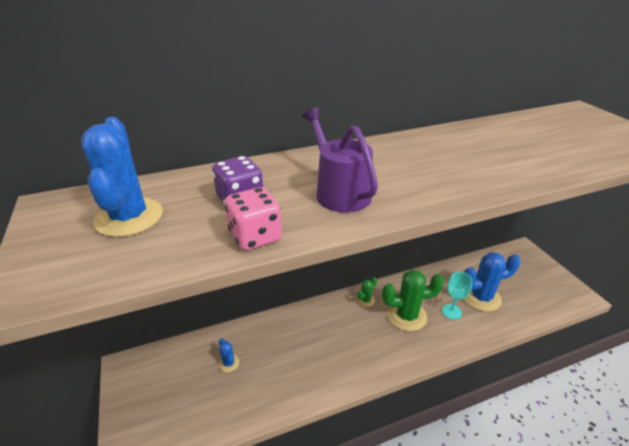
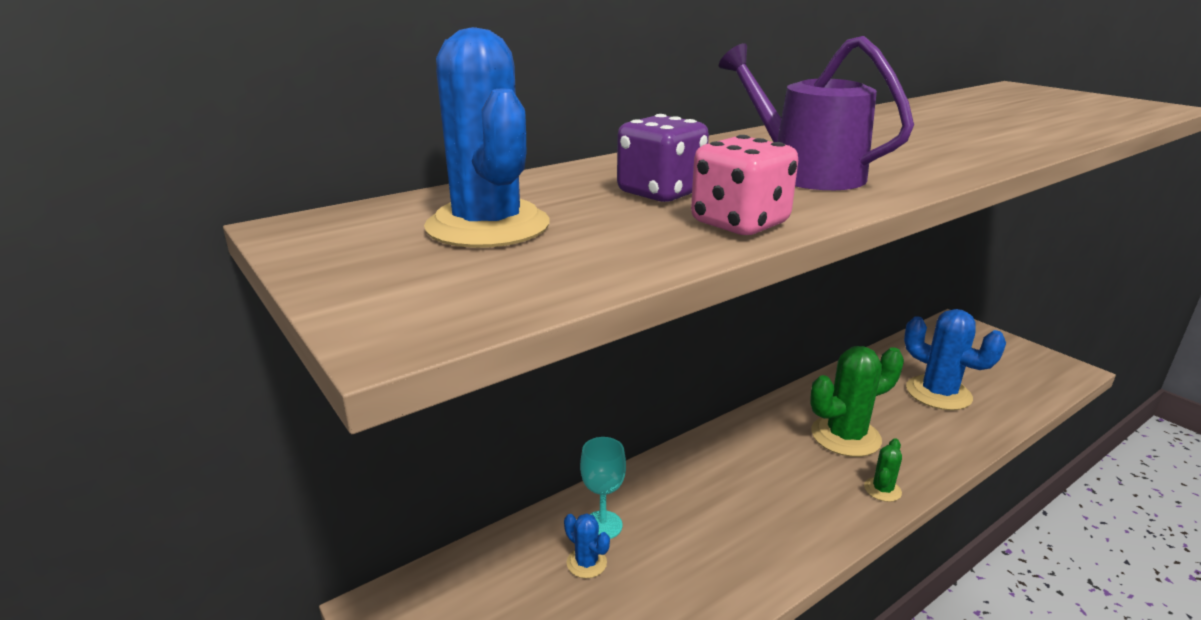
camera: 15 degrees left, 10 degrees down
green cactus [357,277,377,307] -> green cactus moved to [864,438,902,502]
turquoise goblet [442,272,472,319] -> turquoise goblet moved to [580,437,626,539]
blue cactus [464,252,520,312] -> blue cactus turned 75 degrees clockwise [904,309,1006,410]

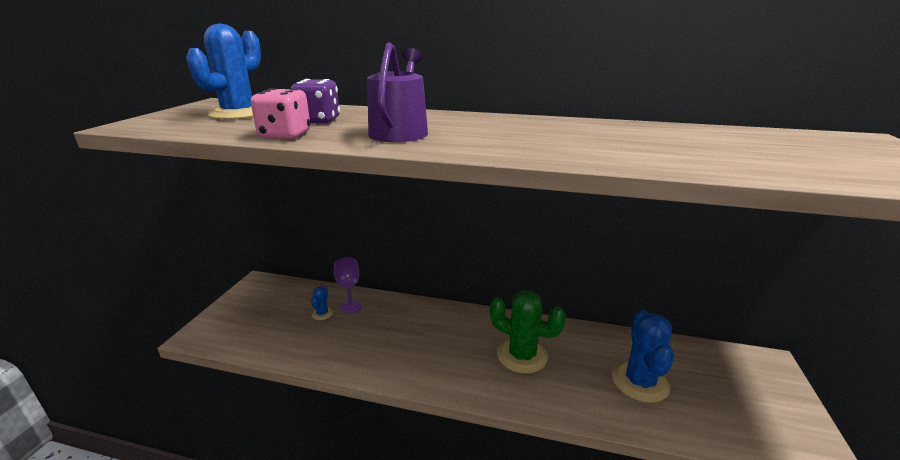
camera: 50 degrees right, 0 degrees up
turquoise goblet [580,437,626,539] -> purple goblet [334,258,362,314]
green cactus [864,438,902,502] -> none

